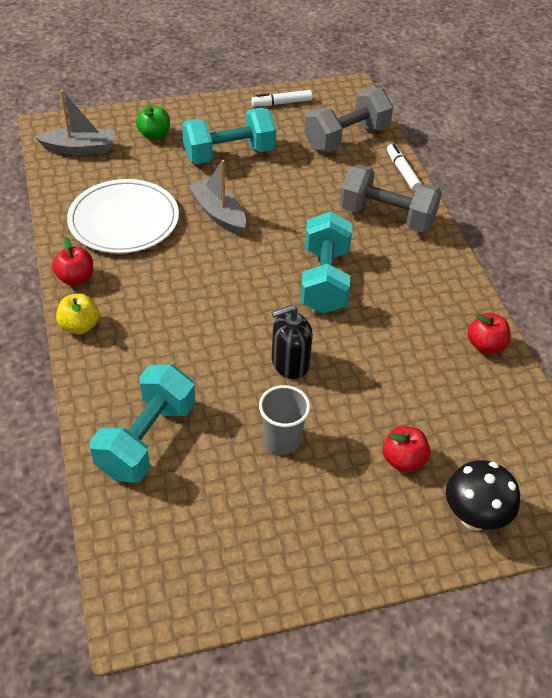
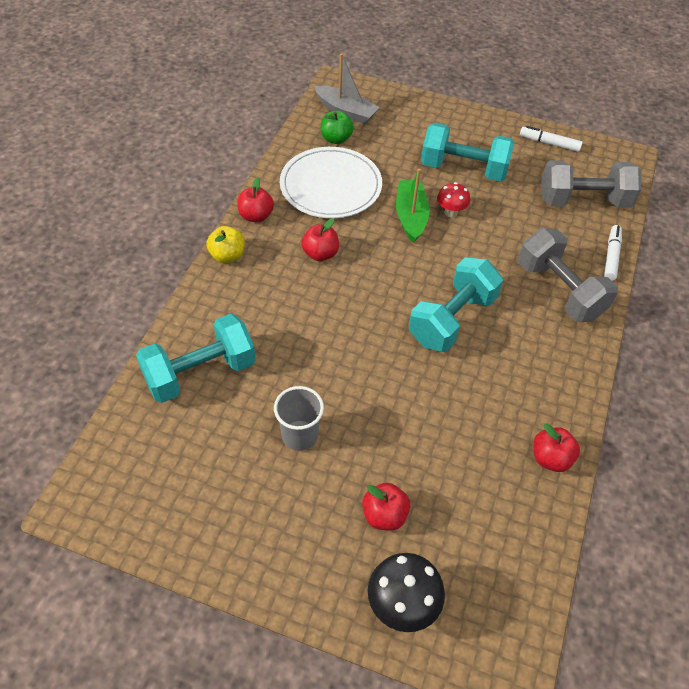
camera: 35 degrees right, 5 degrees up
green apple [136,106,170,140] -> green apple moved to [321,110,354,144]
grey boat [188,160,246,235] -> green boat [396,169,429,243]
black soap dispenser [272,305,313,379] -> none
none -> red apple [301,218,339,261]
none -> red mushroom [437,182,470,218]

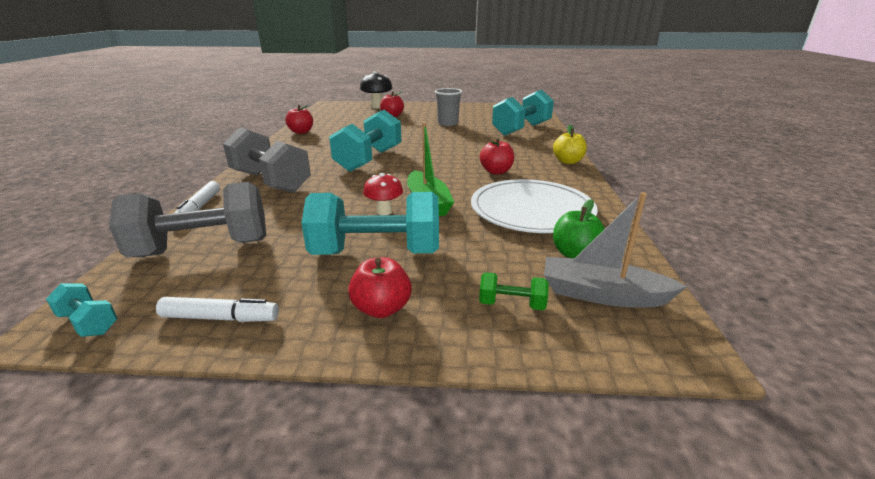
camera: 165 degrees right, 25 degrees down
red apple [237,177,274,222] -> red apple moved to [348,257,412,318]
none -> turquoise dumbbell [46,283,118,337]
none -> green dumbbell [479,272,549,310]

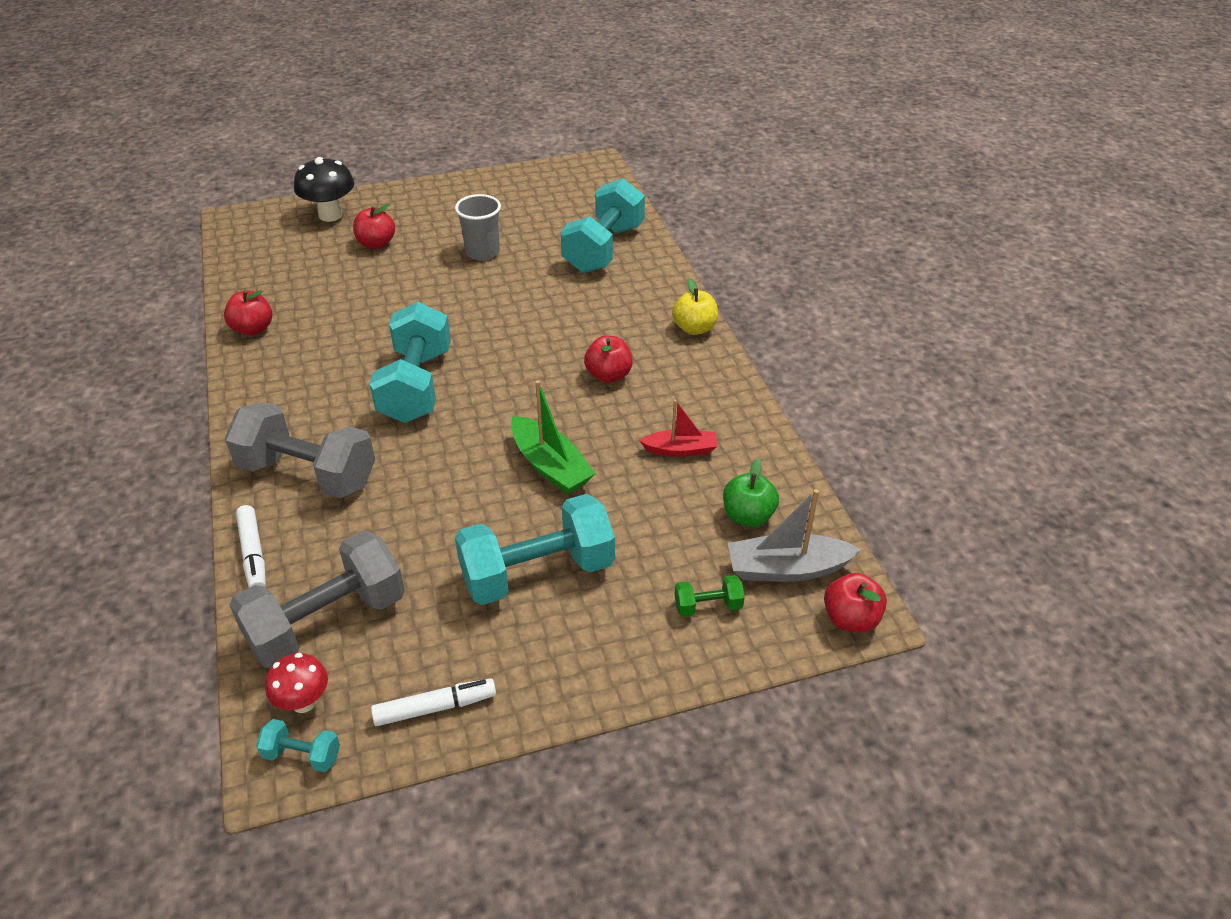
camera: 20 degrees left, 15 degrees up
red apple [348,257,412,318] -> red apple moved to [824,573,887,632]
red mushroom [363,173,403,215] -> red mushroom moved to [265,653,328,713]
white plate [471,179,598,233] -> red boat [639,400,717,457]

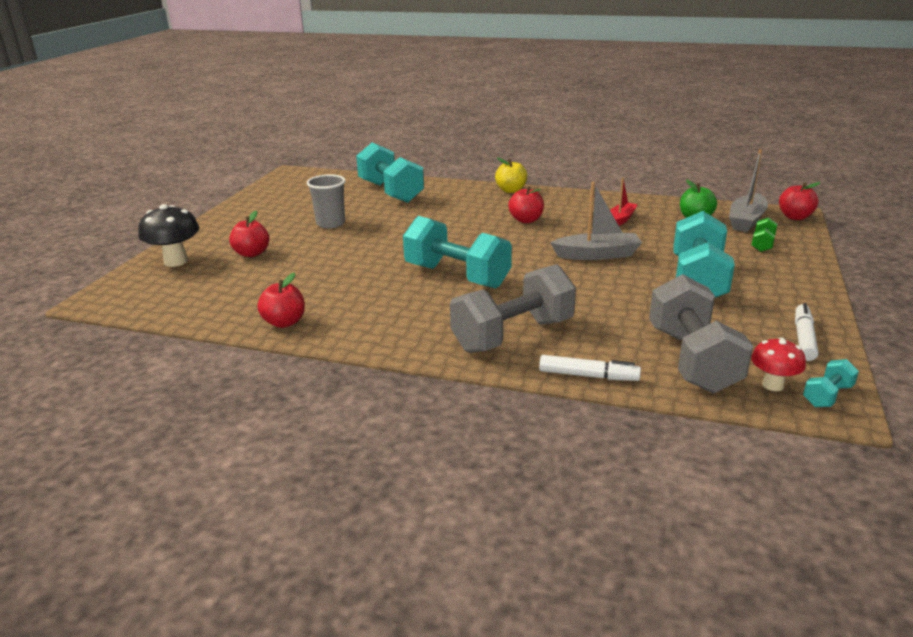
camera: 55 degrees left, 15 degrees down
green boat [511,380,596,494] -> grey boat [550,182,642,260]

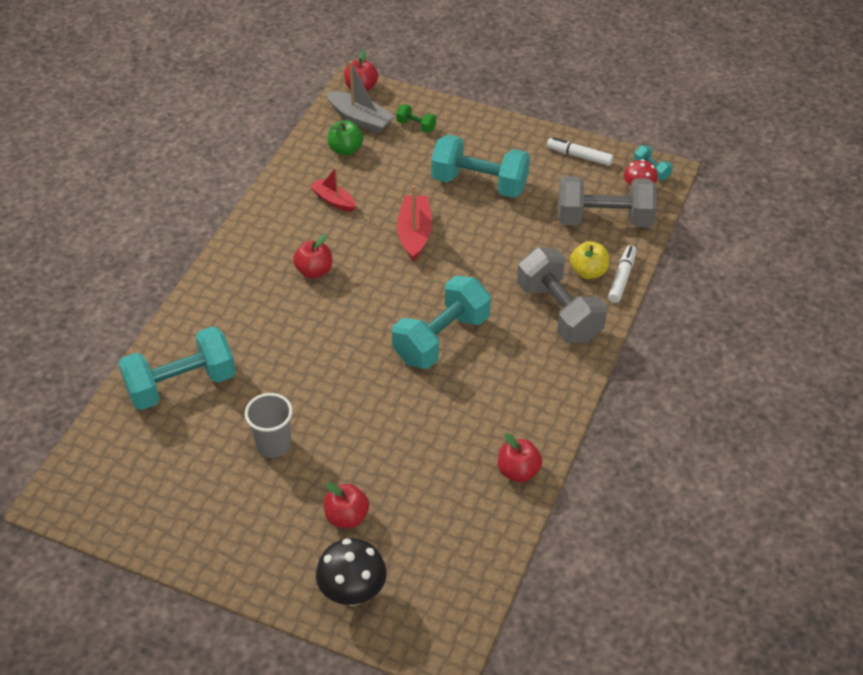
camera: 85 degrees left, 20 degrees up
yellow apple [495,158,527,193] -> yellow apple moved to [570,241,609,279]
grey boat [550,182,642,260] -> red boat [397,185,432,261]

